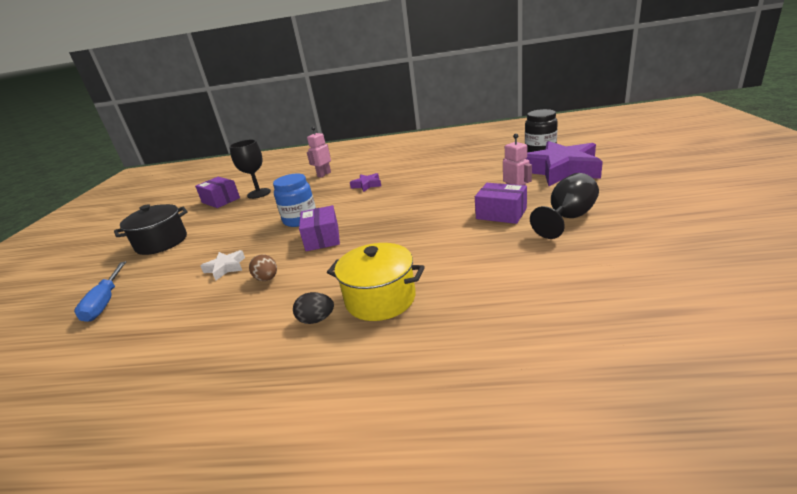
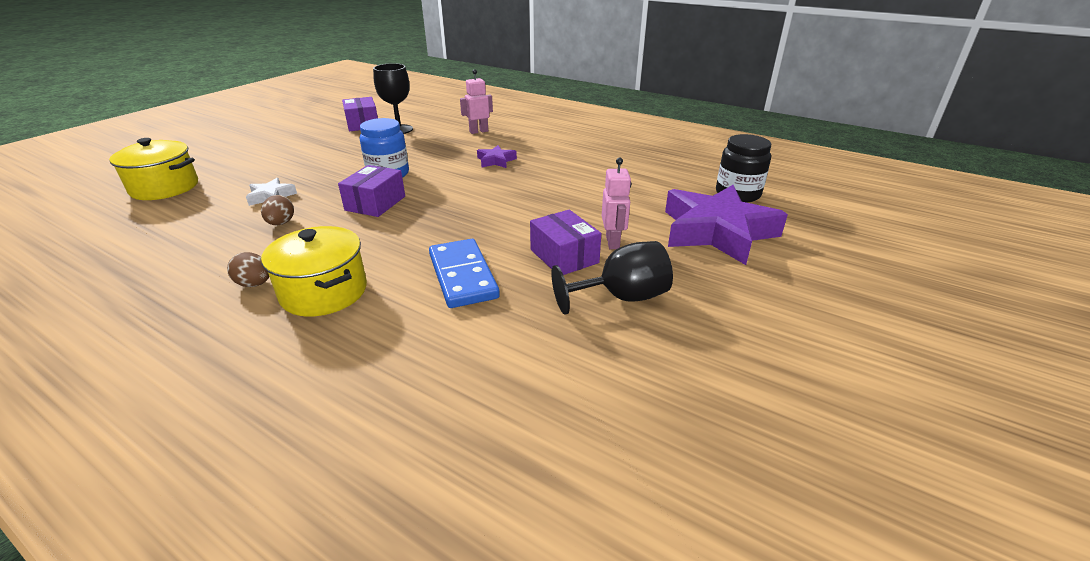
camera: 25 degrees right, 5 degrees up
blue screwdriver [74,261,126,322] -> yellow pot [109,138,198,200]
black pot [114,204,187,255] -> none
black egg [293,292,334,324] -> brown egg [227,252,269,287]
none -> blue domino [429,239,500,308]

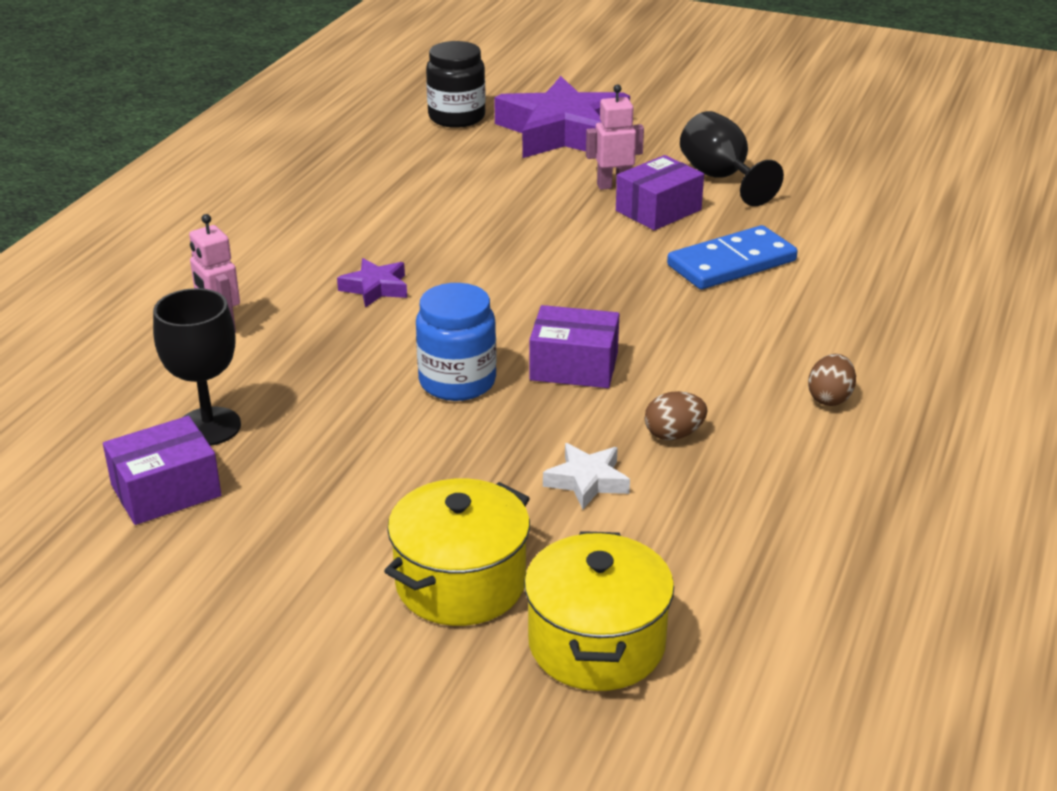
camera: 100 degrees left, 0 degrees up
yellow pot [261,226,367,317] -> yellow pot moved to [384,478,530,626]

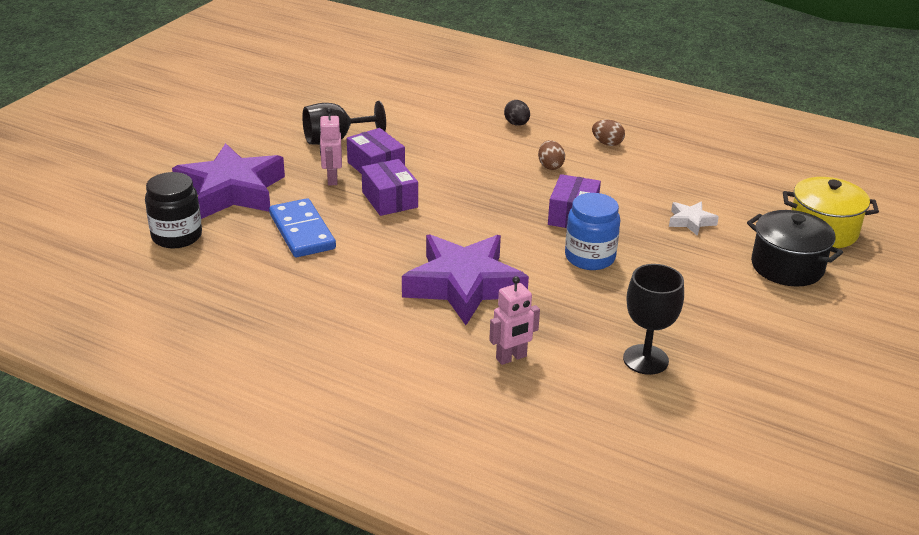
camera: 85 degrees left, 0 degrees up
purple box [103,416,221,525] -> purple box moved to [361,159,418,216]
purple star [337,258,407,308] -> purple star [402,234,529,325], size x2.30
yellow pot [384,478,530,626] -> black pot [747,210,843,286]
brown egg [645,391,707,440] -> brown egg moved to [538,140,565,170]
blue domino [667,225,798,289] -> blue domino moved to [269,198,336,257]
none -> black egg [504,100,530,126]

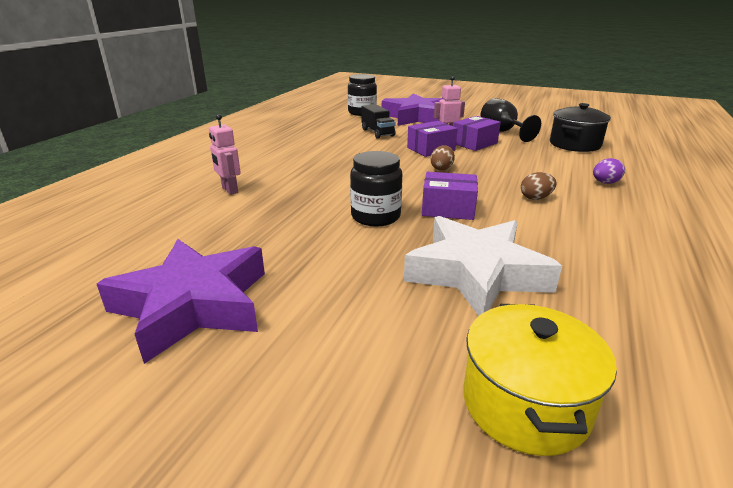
camera: 85 degrees right, 5 degrees down
blue domino [269,198,336,257] -> black truck [361,104,396,139]
purple star [402,234,529,325] -> purple star moved to [97,239,265,364]
black egg [504,100,530,126] -> purple egg [593,158,625,184]
blue jar [565,193,620,270] -> black jar [350,151,402,226]
brown egg [592,120,625,146] -> brown egg moved to [430,145,455,171]
black goblet [623,264,684,375] -> none
white star [669,201,719,236] -> white star [404,216,562,316], size x2.30
black pot [747,210,843,286] -> black pot moved to [550,103,611,152]

